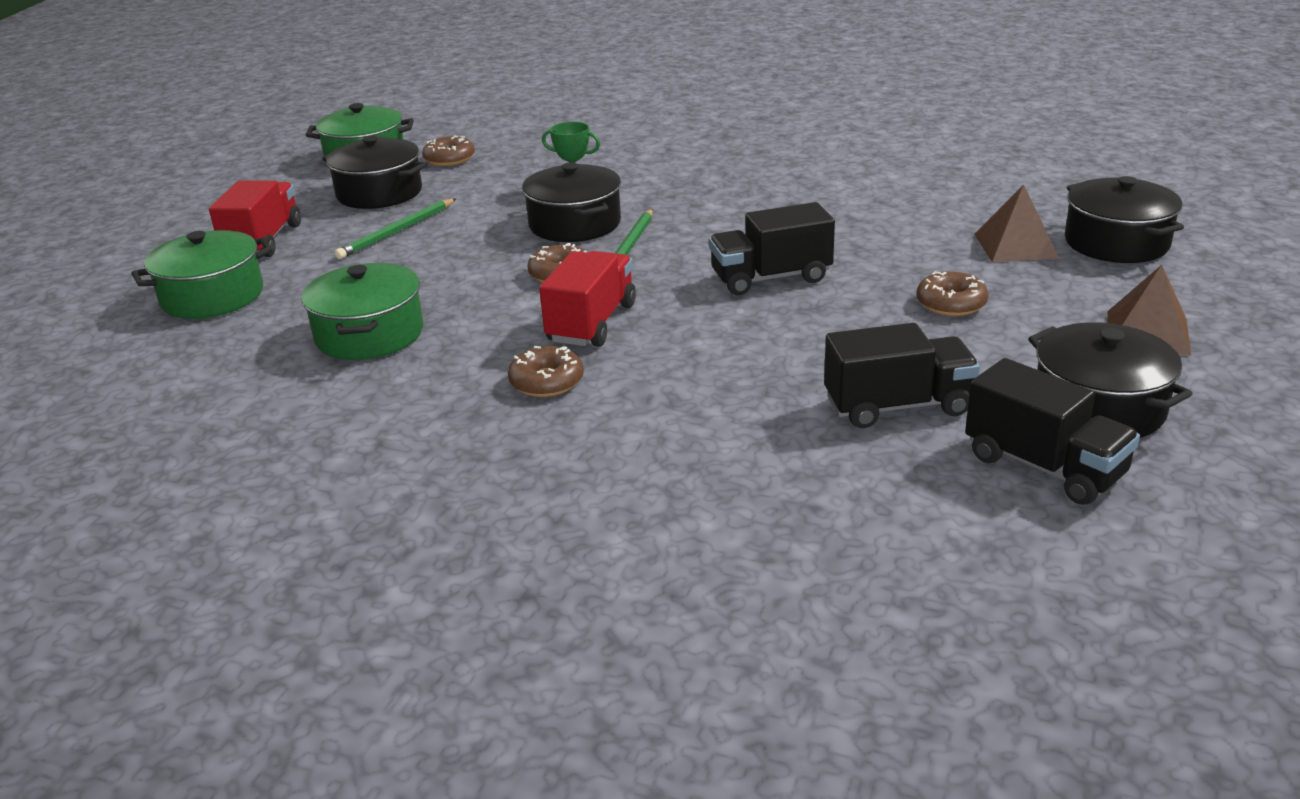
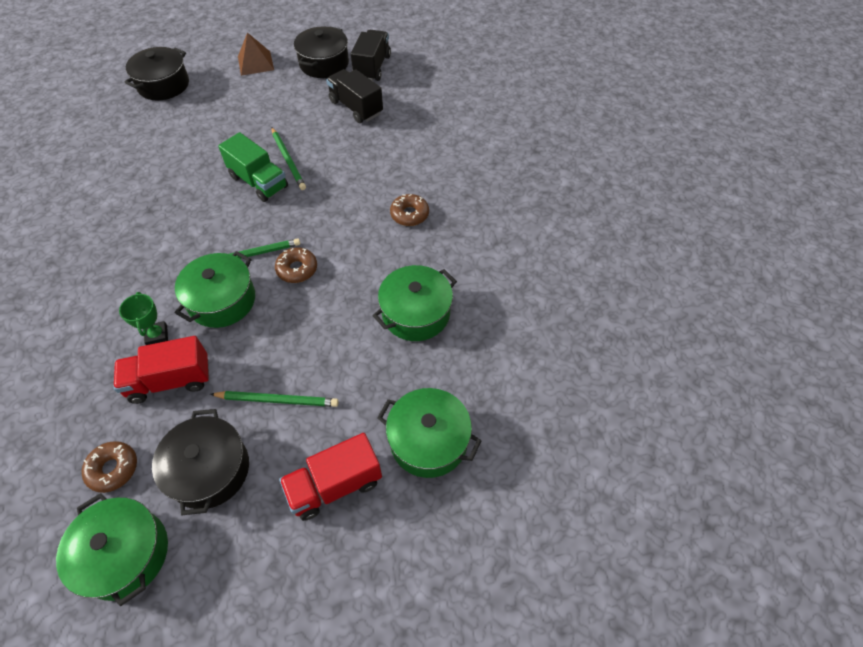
camera: 125 degrees left, 25 degrees up
black pot [522,162,621,242] -> green pot [175,251,255,328]
red truck [539,251,636,347] -> red truck moved to [114,336,209,404]
black truck [709,202,835,295] -> green truck [218,132,288,202]
brown donut [916,271,989,316] -> none
brown pyramid [974,185,1059,262] -> none
none -> green pencil [271,127,306,190]

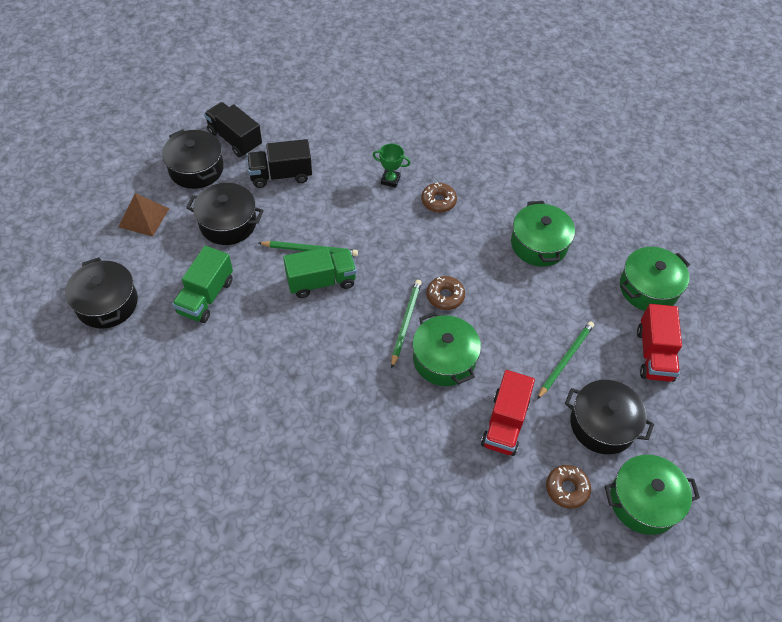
camera: 60 degrees left, 0 degrees up
green trophy [119,292,168,345] -> green trophy moved to [373,143,410,188]
none -> green truck [172,246,233,323]
none -> black pot [186,183,264,245]

